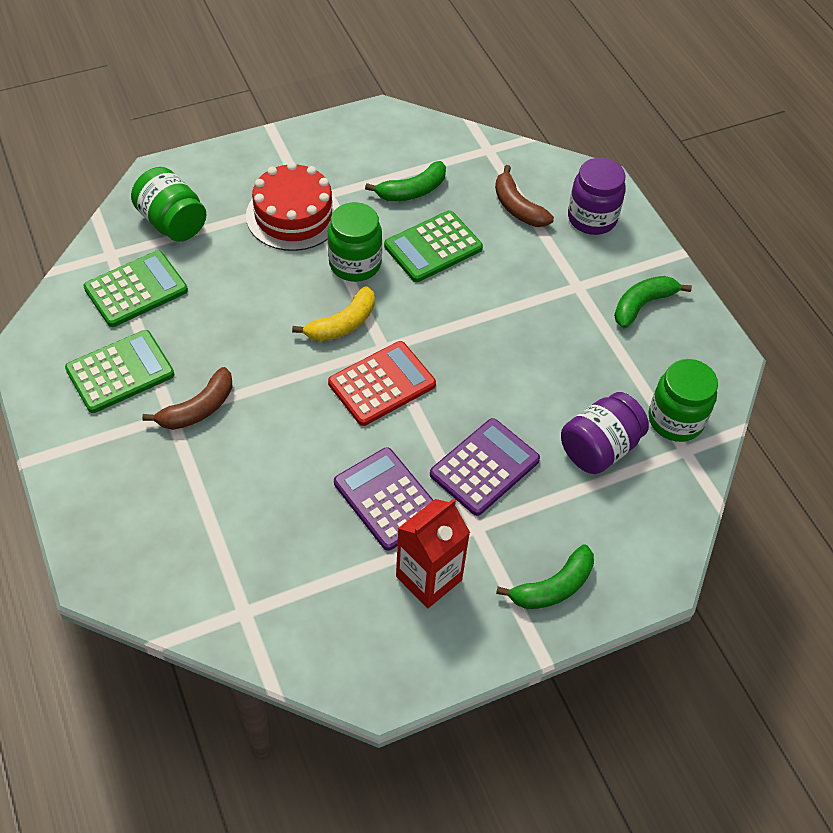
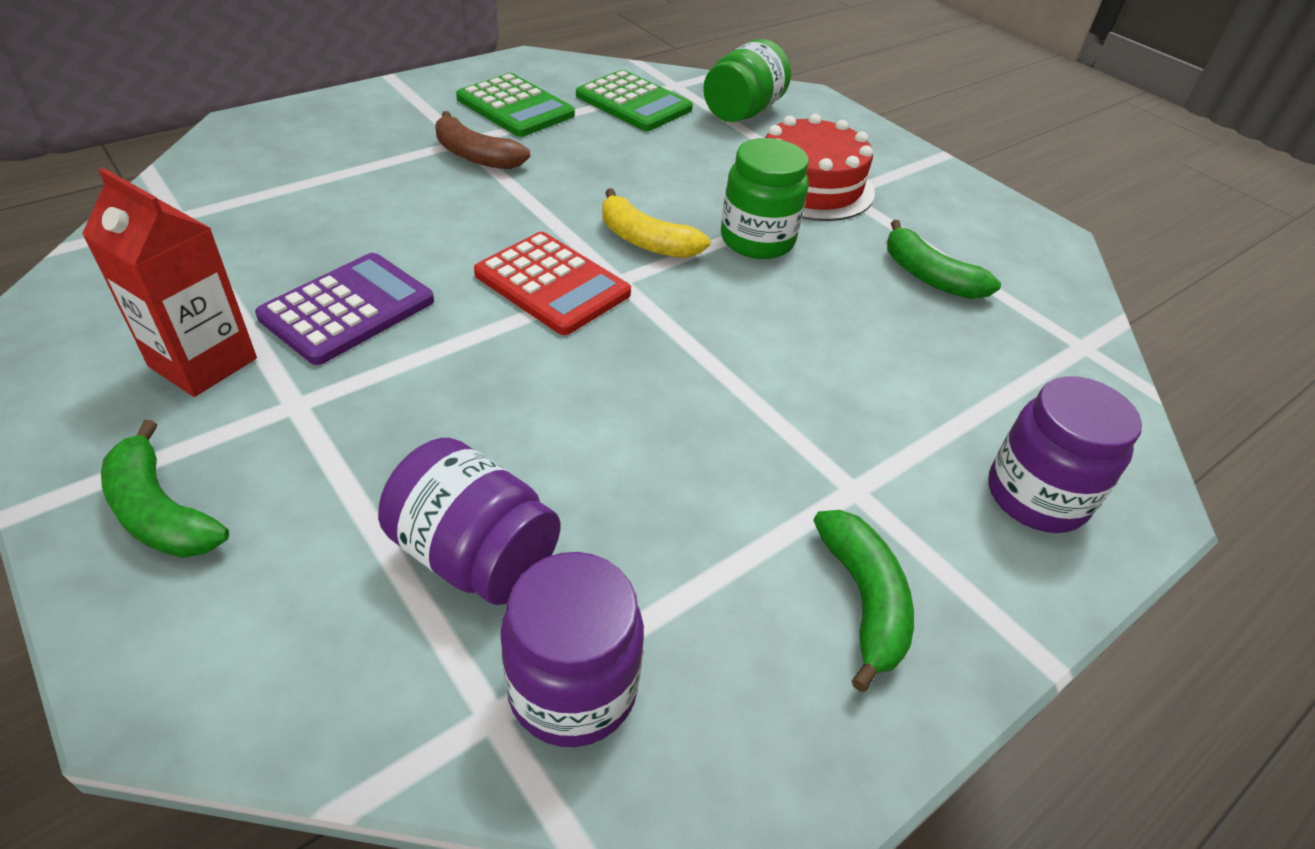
camera: 75 degrees right, 10 degrees down
green calculator [384,211,483,282] -> none
purple calculator [430,418,540,516] -> none
brown banana [495,165,554,227] -> none
green banana [614,276,692,328] -> green banana turned 45 degrees clockwise [814,510,914,692]
green jar [649,359,718,442] -> purple jar [500,552,644,747]

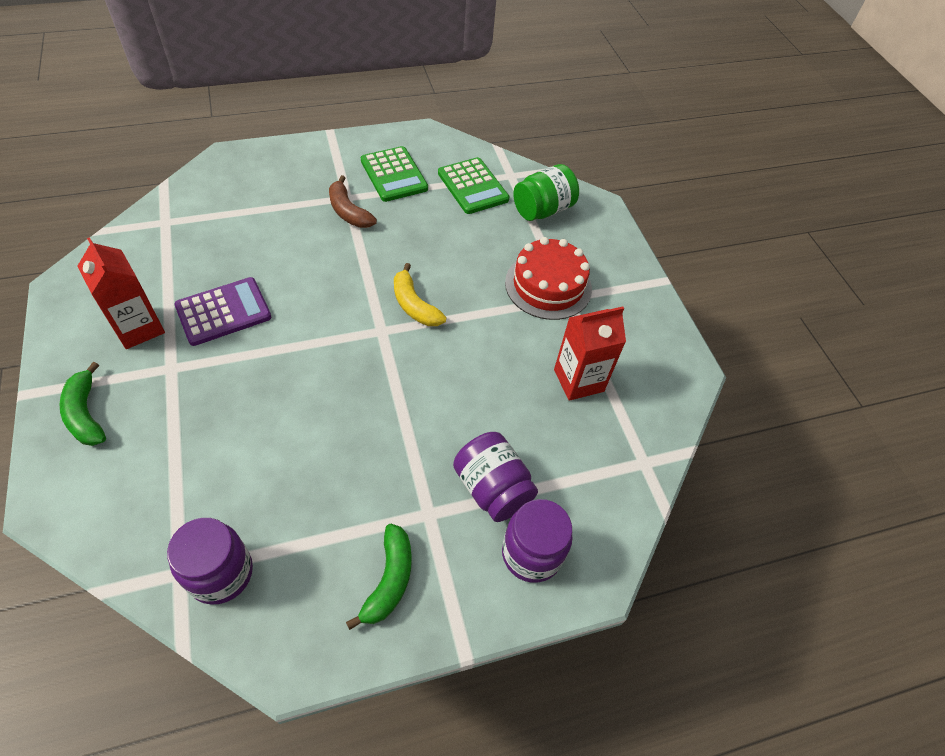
camera: 20 degrees right, 10 degrees up
purple jar [378,438,560,605] -> purple jar moved to [453,432,538,522]
red calculator [474,232,631,335] -> none
green jar [721,138,809,259] -> none
green banana [887,220,1001,299] -> red carton [554,307,626,401]

